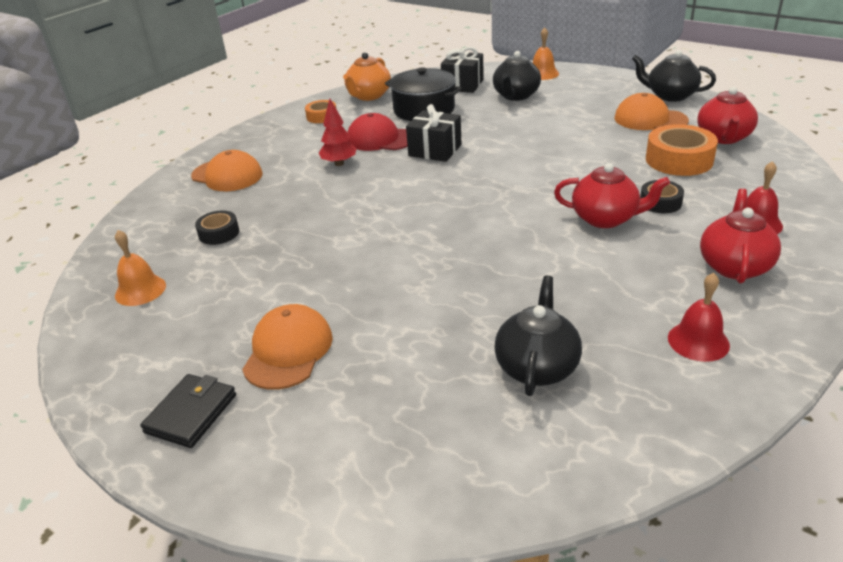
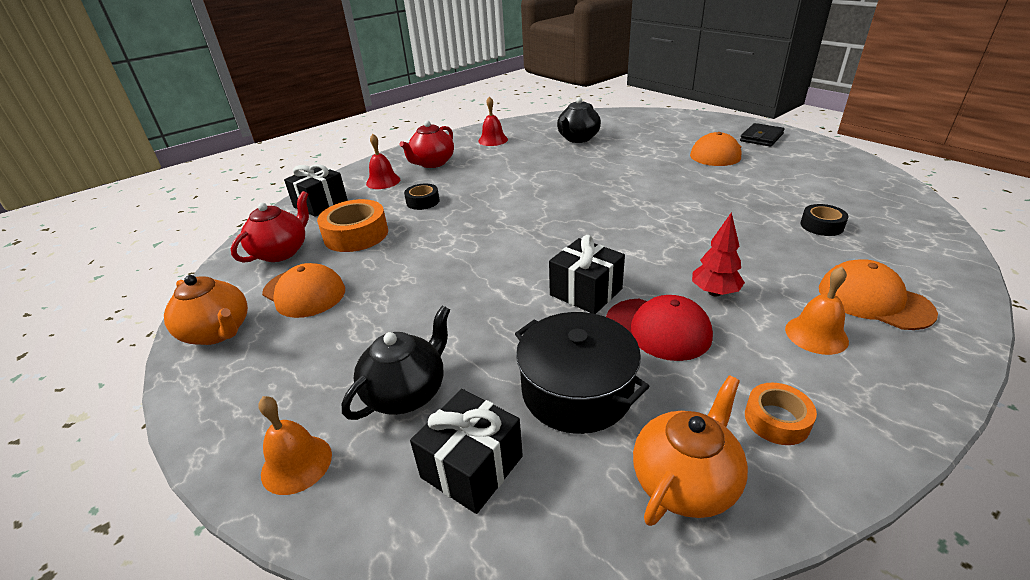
camera: 165 degrees left, 0 degrees up
orange bell [115,230,166,306] -> orange bell moved to [785,266,849,355]
red teapot [554,163,670,228] -> none
black teapot [632,50,716,102] -> orange teapot [164,275,248,345]
none -> black gift [284,164,348,217]

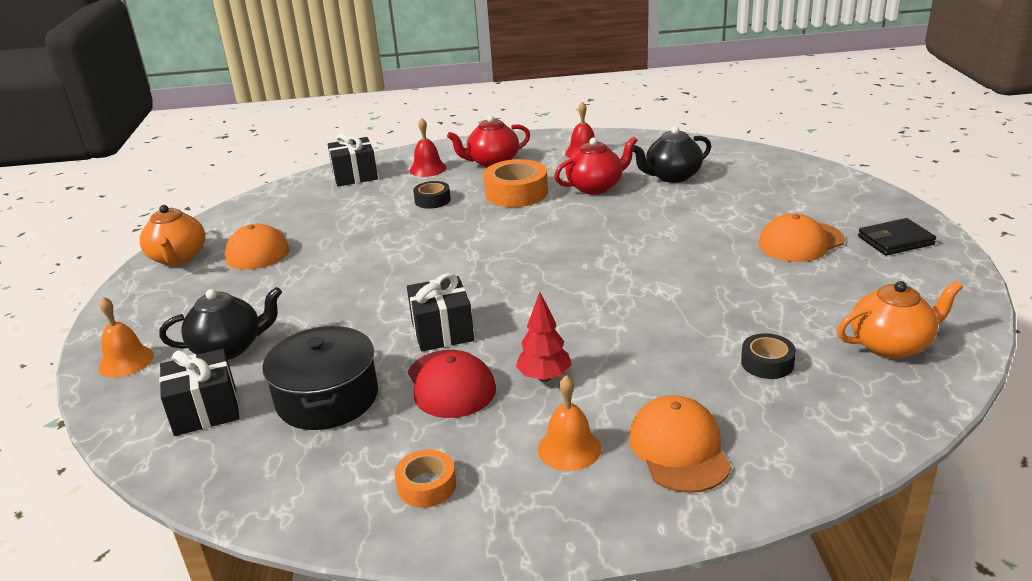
camera: 35 degrees right, 5 degrees down
red teapot [231,191,309,263] -> red teapot moved to [554,136,638,194]
orange tape [317,199,388,252] -> orange tape moved to [483,159,548,207]
orange teapot [633,375,748,526] -> orange teapot moved to [837,281,963,359]

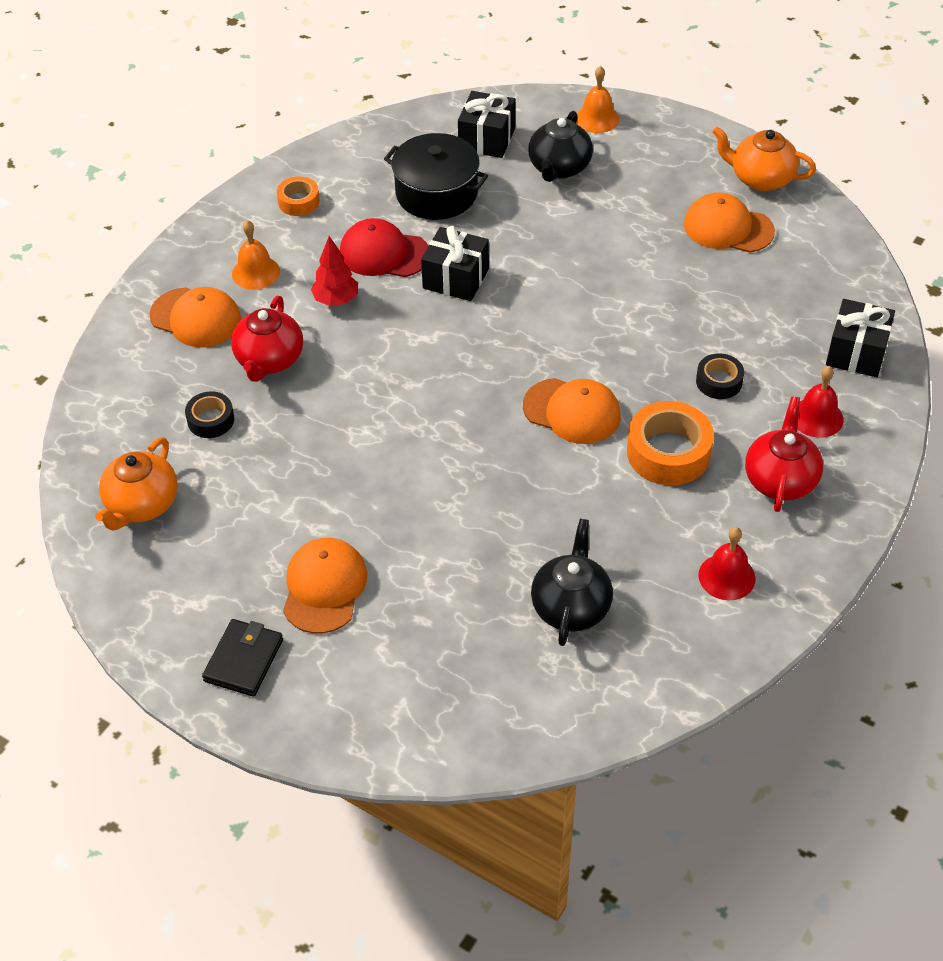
camera: 125 degrees right, 20 degrees up
red teapot [554,136,638,194] -> red teapot moved to [231,296,303,382]
none -> orange cap [523,378,621,444]

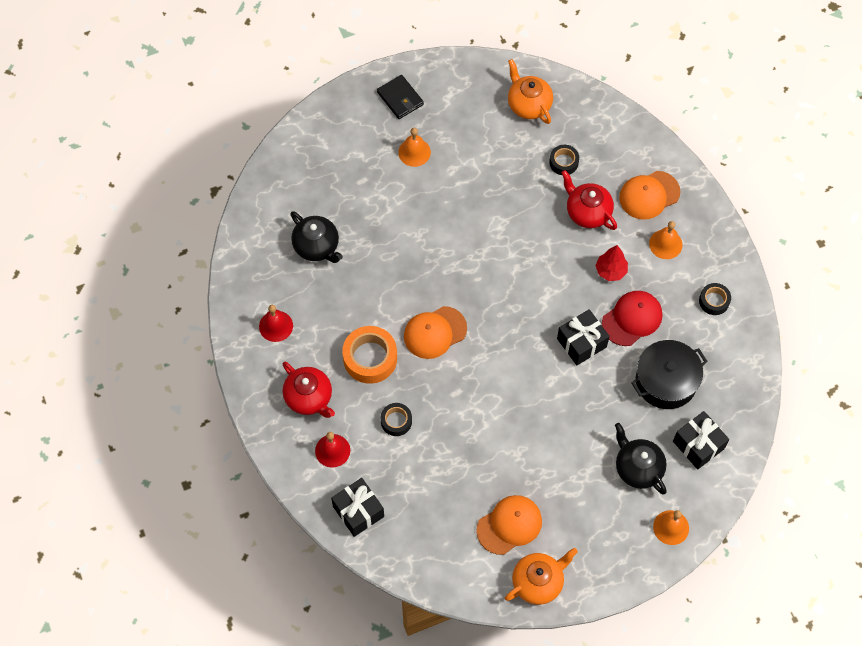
camera: 125 degrees right, 15 degrees up
orange tape [277,177,320,216] -> black tape [699,283,731,315]
orange cap [283,538,367,634] -> orange bell [398,128,431,167]

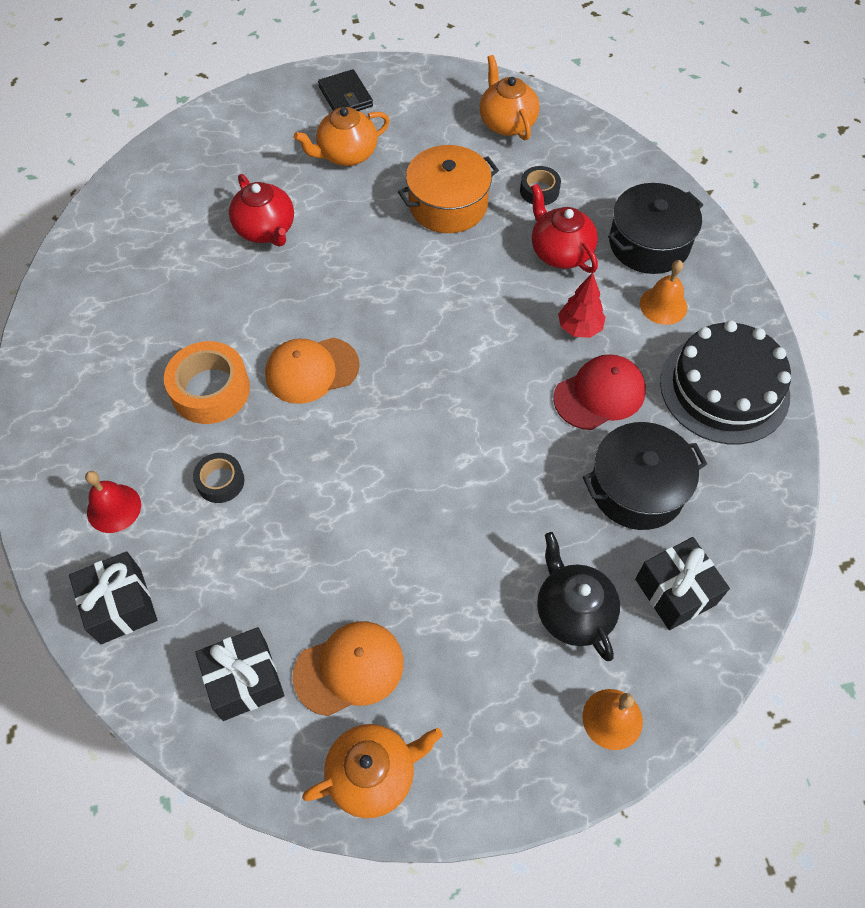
camera: 10 degrees right, 5 degrees down
red bell [259,305,293,342] -> none
red teapot [282,361,335,418] -> red teapot moved to [229,174,294,247]
black teapot [290,211,343,263] -> none
orange bell [398,128,431,167] -> orange teapot [294,107,390,166]
black gift [557,309,610,365] -> black gift moved to [195,627,284,721]
orange cap [619,171,681,220] -> black pot [608,183,703,274]
black tape [699,283,731,315] -> black cake [660,320,791,444]
none -> orange pot [398,145,499,233]

